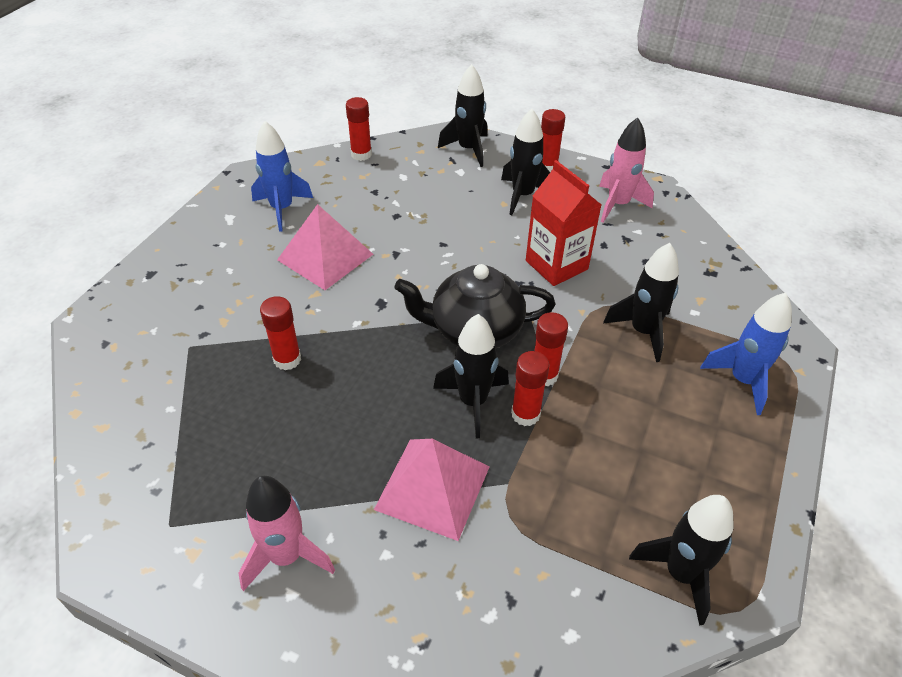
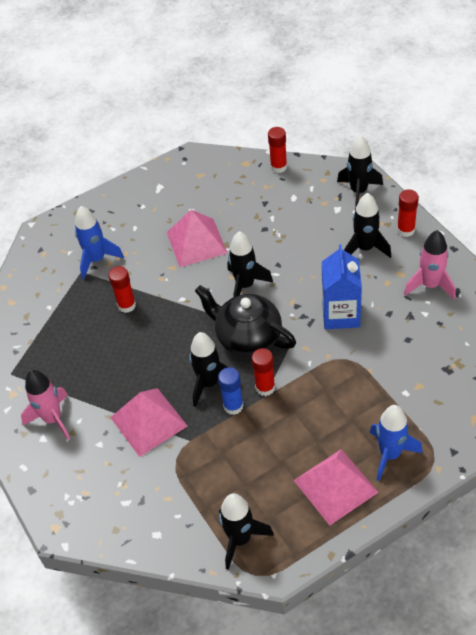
camera: 40 degrees right, 5 degrees up
blue rocket [251,121,313,232] -> blue rocket moved to [75,206,124,279]
red glue stick [511,351,550,426] -> blue glue stick [218,367,244,415]
red carton [526,160,601,286] -> blue carton [322,244,362,329]
black rocket [603,243,679,362] -> black rocket moved to [228,231,273,297]
none -> pink pyramid [294,449,379,525]

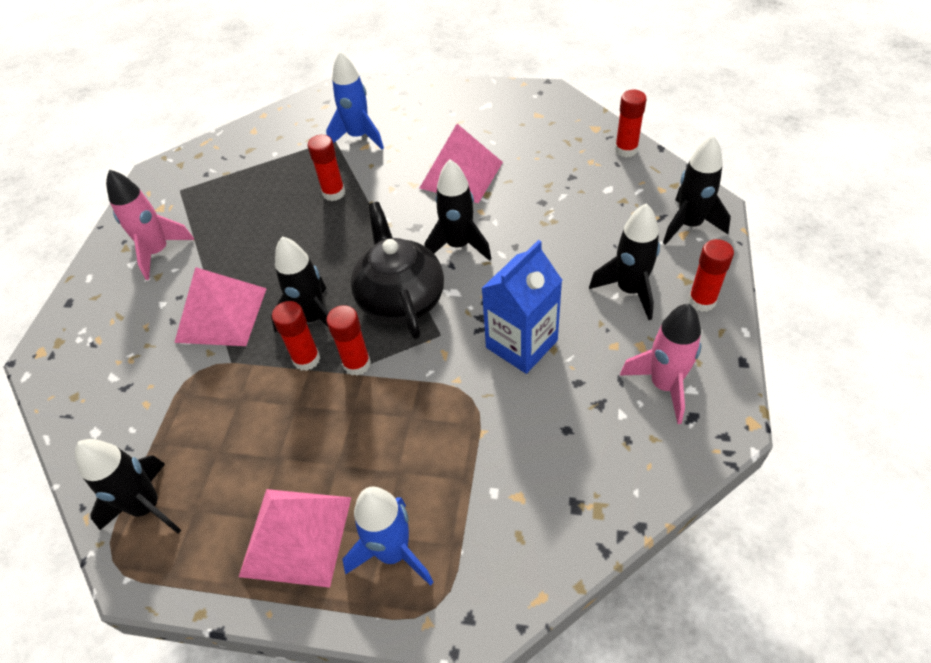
camera: 40 degrees right, 0 degrees up
blue glue stick [218,367,244,415] -> red glue stick [272,301,320,371]

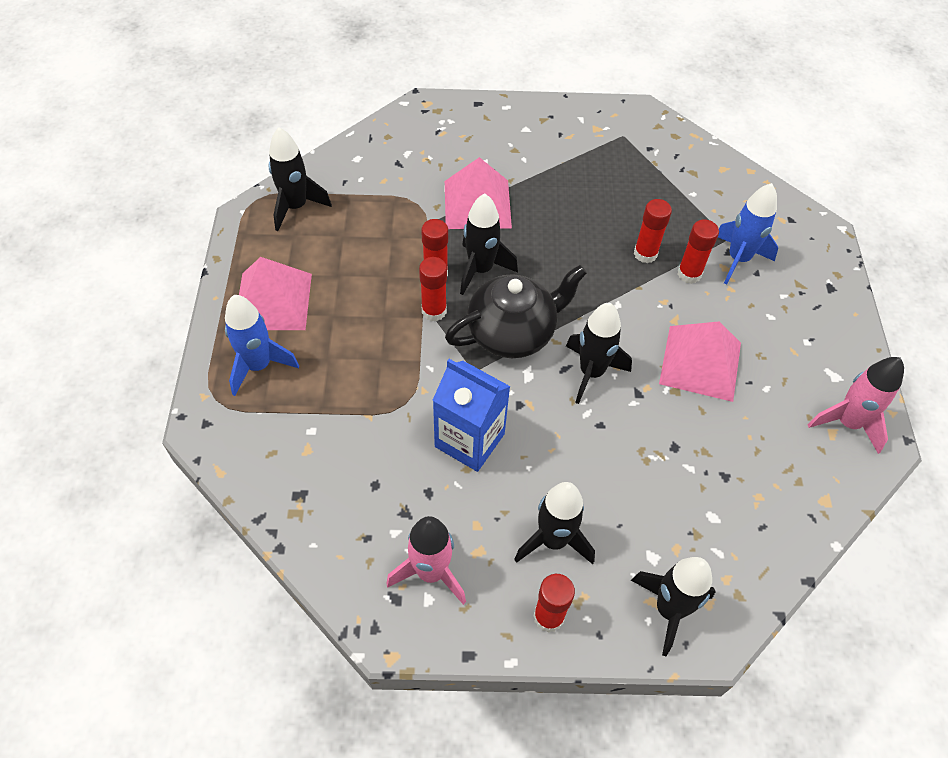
camera: 75 degrees right, 5 degrees up
pink rocket [106,169,194,280] -> pink rocket moved to [808,357,904,454]
red glue stick [615,90,647,158] -> red glue stick moved to [678,220,719,284]

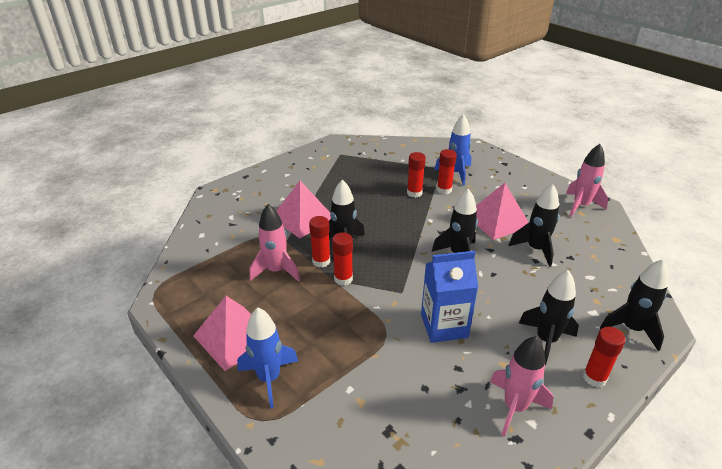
camera: 40 degrees left, 20 degrees down
black rocket [269,127,332,231] -> black rocket moved to [508,184,559,267]
black teapot [445,265,587,358] -> none
none -> pink rocket [249,204,300,282]

